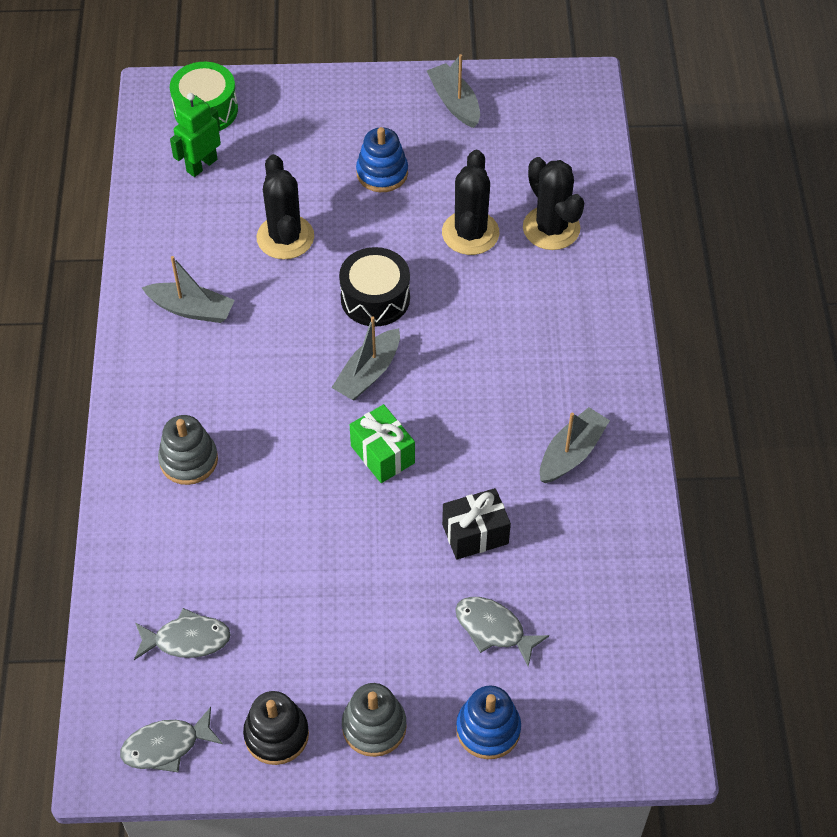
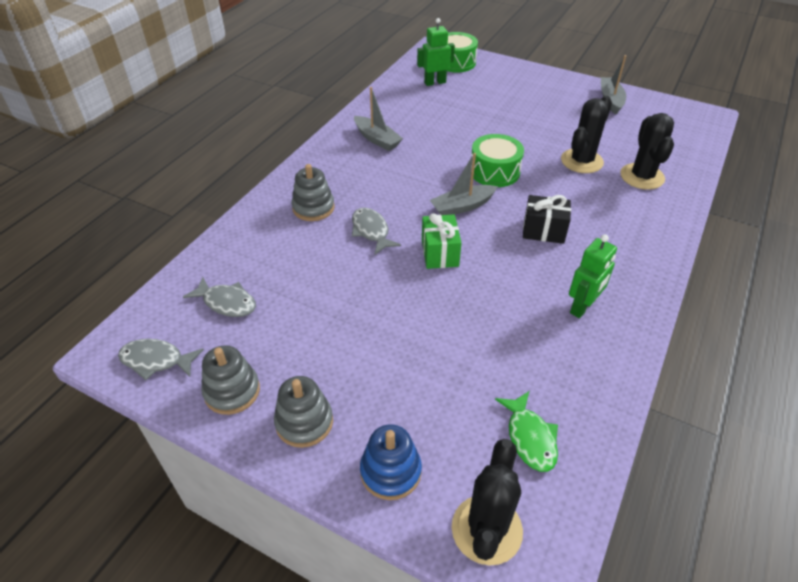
camera: 30 degrees right, 10 degrees down
black stacking toy [243,691,309,765] -> grey stacking toy [201,345,260,415]
black cactus [256,154,314,260] -> black cactus moved to [452,439,523,565]
black drum [339,247,410,327] -> green drum [471,134,524,187]
blue stacking toy [356,127,408,192] -> none
black gift [442,488,511,560] -> black gift moved to [523,195,571,244]
grey fish [455,597,549,667] -> grey fish moved to [352,208,401,255]
grey boat [540,407,610,483] -> green robot [569,234,617,318]
none -> green fish [495,391,558,472]

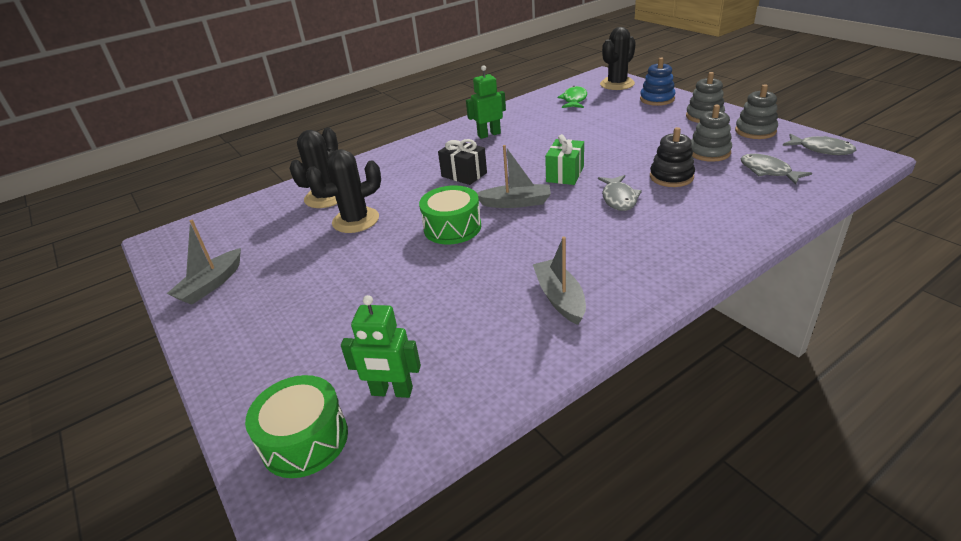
camera: 150 degrees left, 10 degrees down
grey stacking toy [291,164,335,221] -> grey stacking toy moved to [691,105,732,162]
none -> black stacking toy [650,127,695,187]

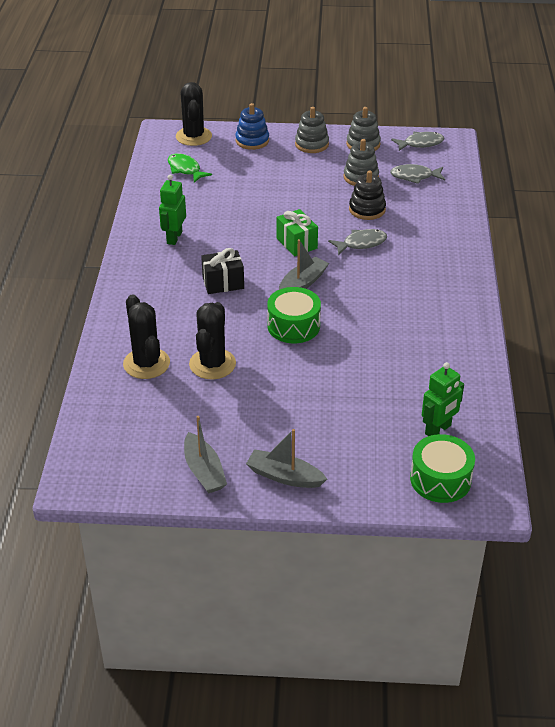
camera: 55 degrees left, 5 degrees up
grey boat [533,237,586,325] -> grey boat moved to [246,429,327,488]
grey fish [598,175,642,211] -> grey fish turned 60 degrees counterclockwise [328,229,387,255]

